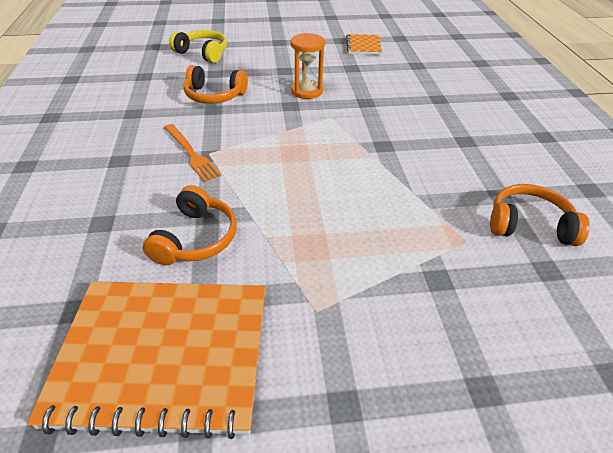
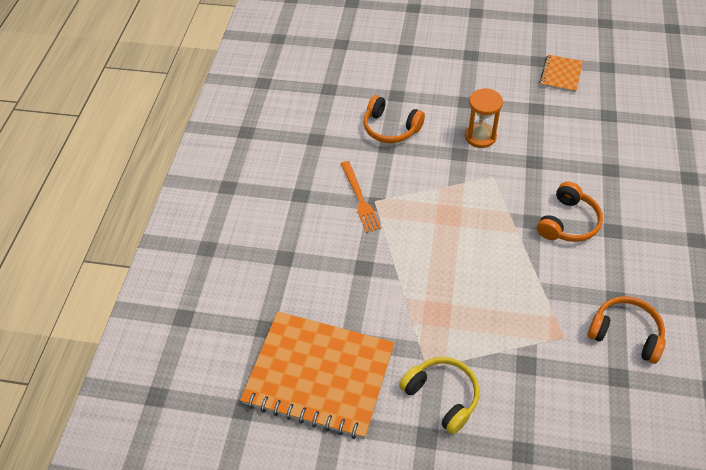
camera: 20 degrees right, 10 degrees up
orange headphones [143,185,237,265] -> orange headphones moved to [537,182,603,242]
yellow headphones [169,30,227,63] -> yellow headphones moved to [399,357,479,434]

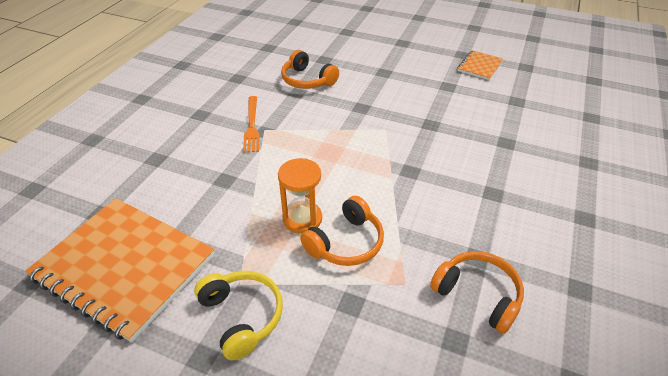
camera: 10 degrees right, 10 degrees down
orange hourglass [465,88,503,148] -> orange hourglass moved to [278,158,322,234]
orange headphones [537,182,603,242] -> orange headphones moved to [300,196,384,266]

